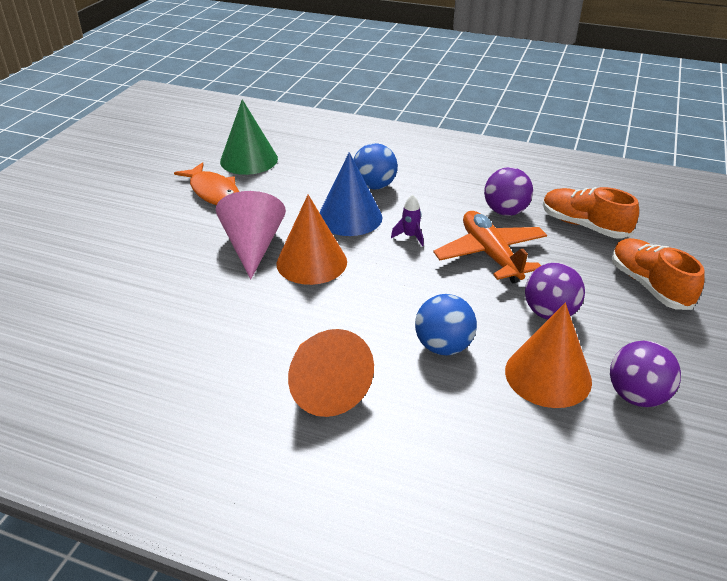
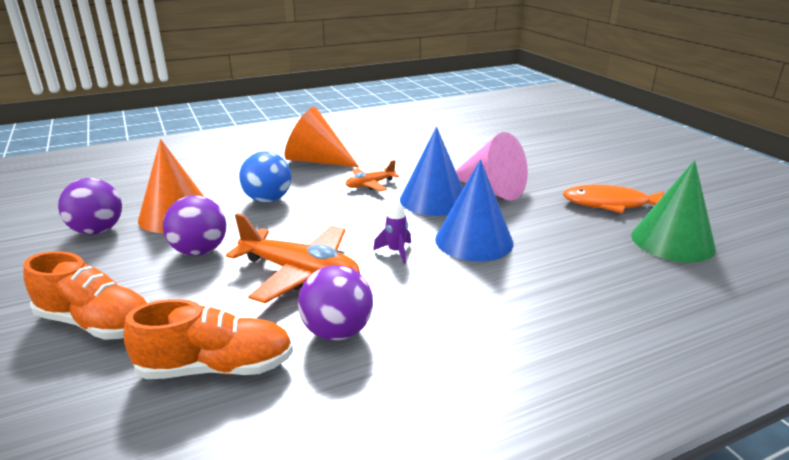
camera: 135 degrees right, 10 degrees down
orange cone [276,195,347,285] -> blue cone [400,127,463,216]
blue ball [353,143,398,190] -> none
none -> orange plane [346,160,399,191]

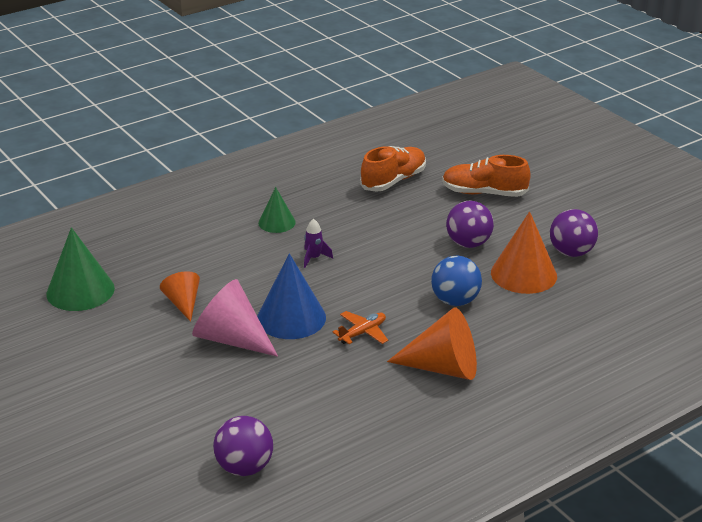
camera: 170 degrees right, 5 degrees up
orange shoe [124,299,293,379] -> orange shoe turned 150 degrees clockwise [360,146,426,192]
orange plane [226,213,360,303] -> none
purple ball [298,265,373,341] -> purple ball moved to [213,416,273,476]
blue cone [435,159,514,262] -> none
orange fish [563,185,664,213] -> none
none -> orange cone [160,271,200,322]
none -> green cone [258,187,296,233]

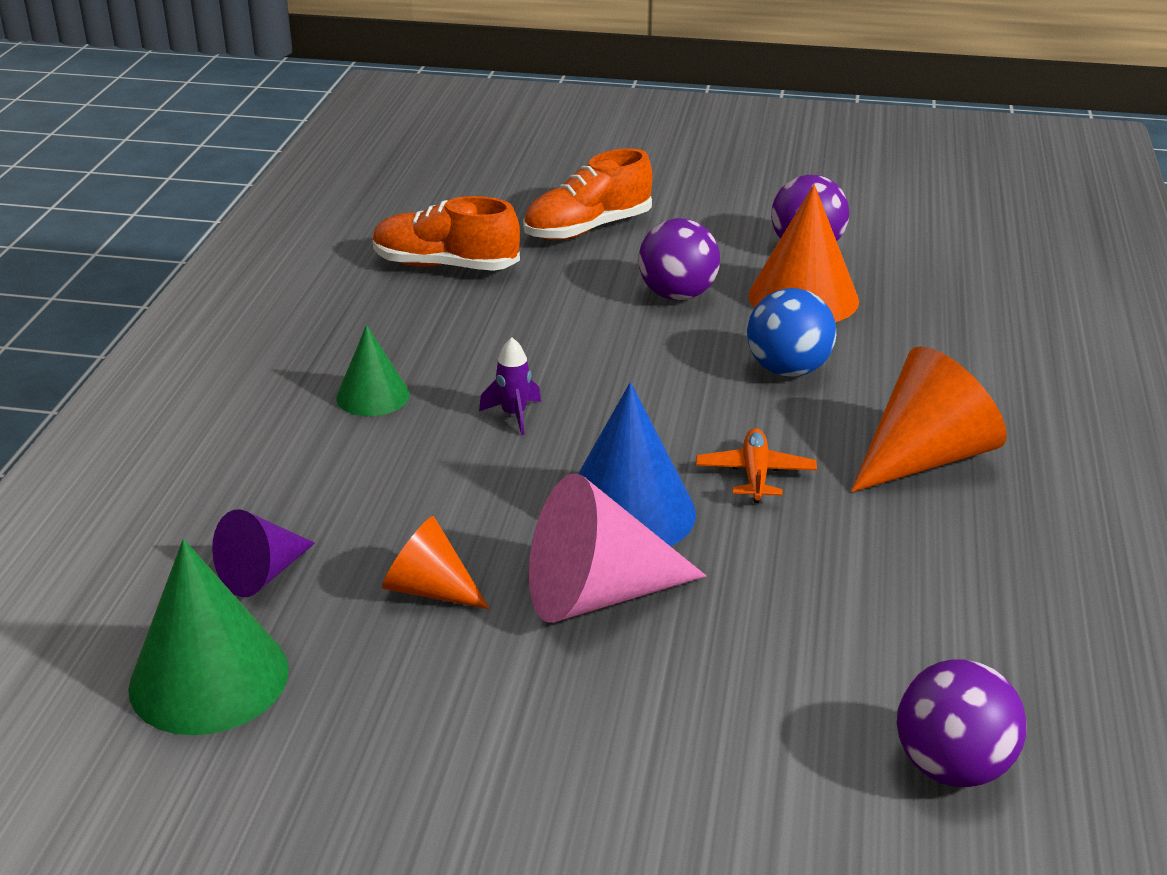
camera: 45 degrees left, 0 degrees up
orange shoe [360,146,426,192] -> orange shoe turned 75 degrees counterclockwise [373,196,520,271]
none -> purple cone [212,509,315,597]

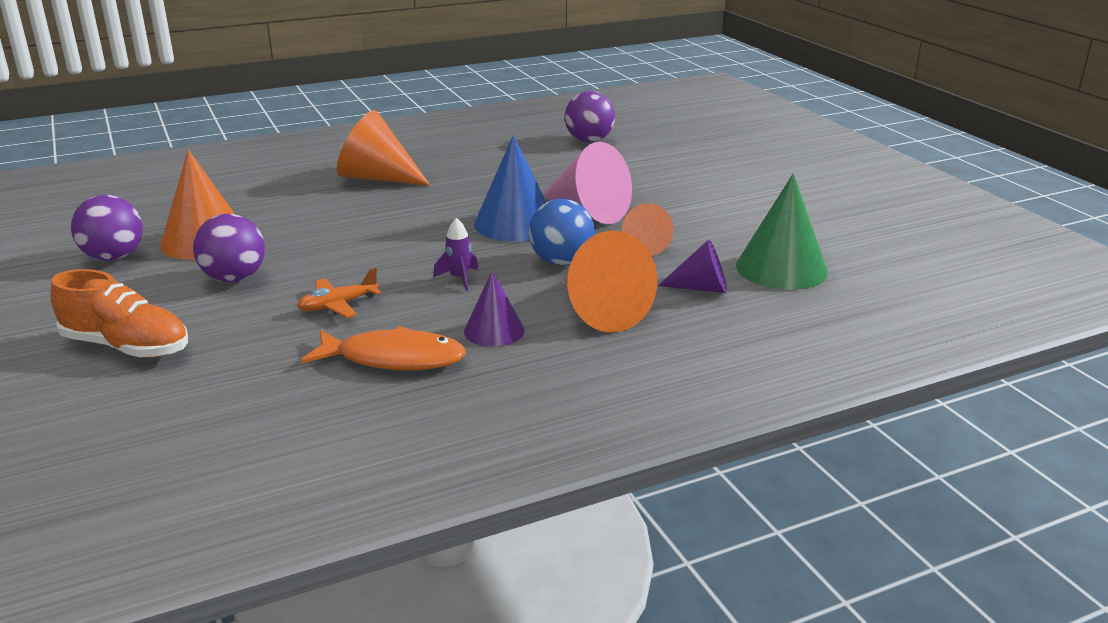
camera: 125 degrees left, 5 degrees down
green cone [336,325,410,416] -> purple cone [464,270,524,347]
orange shoe [373,196,520,271] -> none
orange plane [696,428,817,503] -> orange plane moved to [297,268,381,318]
blue ball [747,288,836,377] -> blue ball moved to [529,199,595,265]
none -> orange fish [301,326,466,371]
none -> orange cone [564,231,657,332]

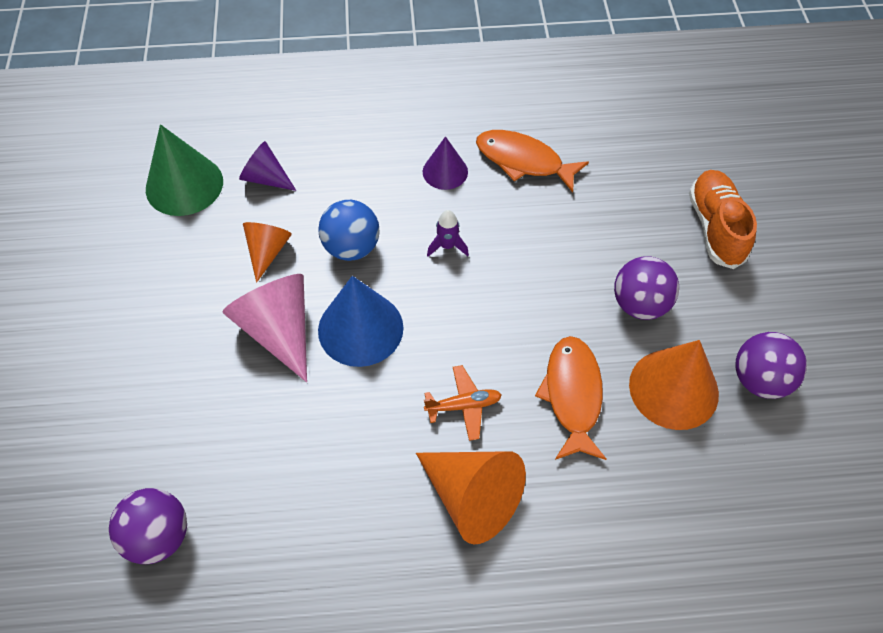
camera: 160 degrees left, 30 degrees up
orange shoe [50,269,188,358] -> orange shoe turned 45 degrees clockwise [689,170,757,269]
orange plane [297,268,381,318] -> orange plane moved to [424,365,502,441]
orange cone [564,231,657,332] -> none
none -> orange fish [535,336,606,460]

